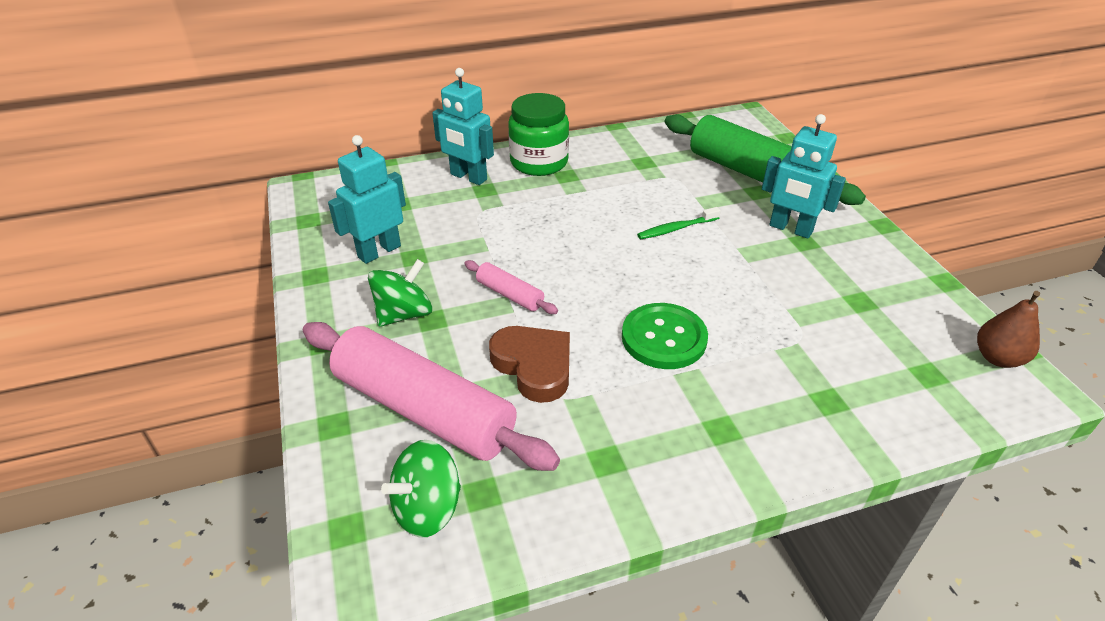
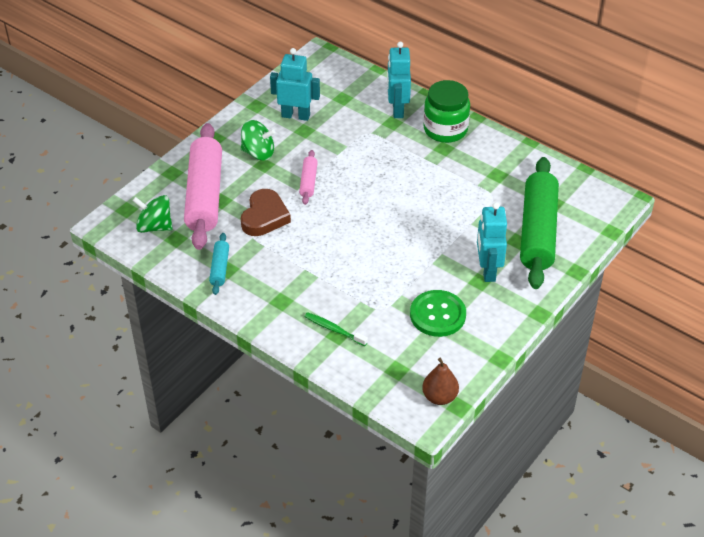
camera: 55 degrees right, 5 degrees up
green button [622,303,708,369] -> green button moved to [410,290,466,337]
green toothbrush [637,207,721,239] -> green toothbrush moved to [304,312,368,346]
none -> turquoise rolling pin [209,233,229,295]

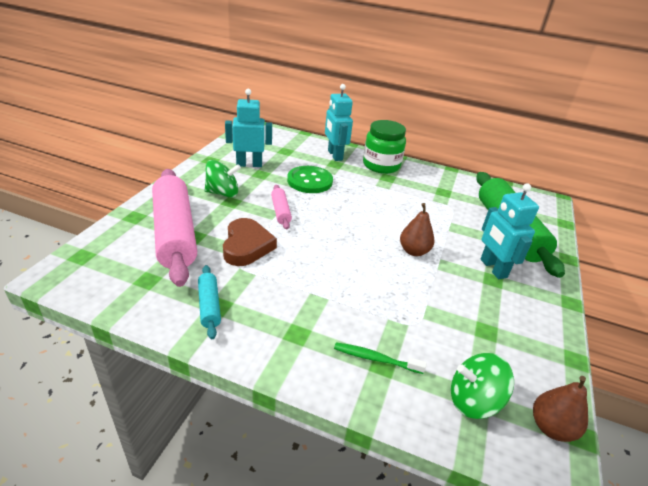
camera: 20 degrees left, 10 degrees down
green spinning top [133,195,173,233] -> green spinning top moved to [451,353,514,419]
green button [410,290,466,337] -> green button moved to [287,166,333,193]
none -> brown pear [400,203,434,256]

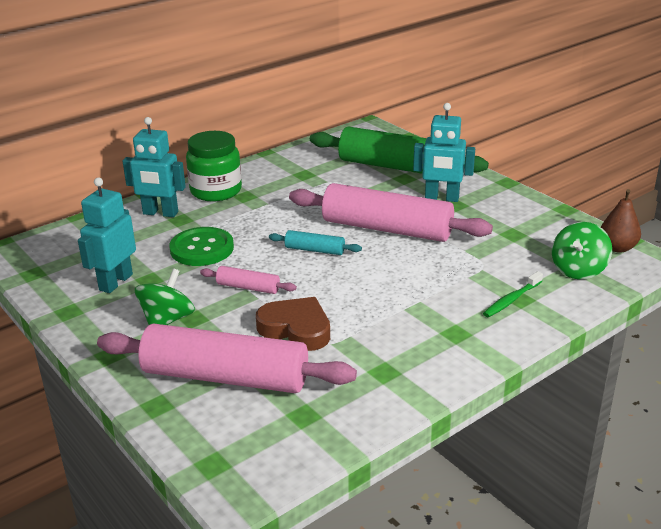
camera: 55 degrees left, 5 degrees down
turquoise rolling pin [198,265,221,339] -> turquoise rolling pin moved to [269,230,362,255]
brown pear [400,203,434,256] -> pink rolling pin [289,183,493,242]

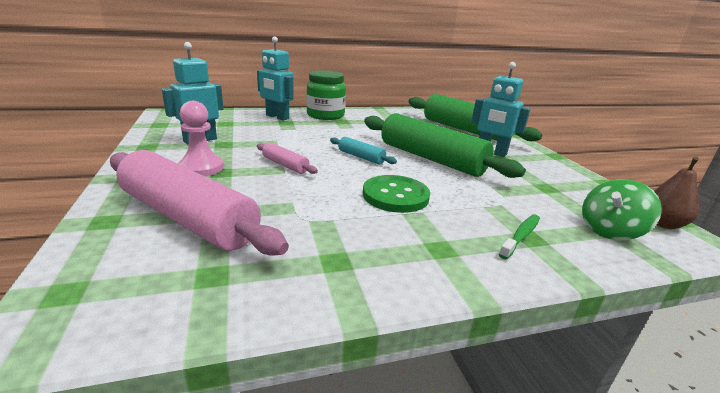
camera: 20 degrees right, 5 degrees down
green spinning top [135,269,195,325] -> pink pawn [178,101,223,176]
green button [169,227,234,266] -> green button moved to [363,175,430,213]
brown heart [256,297,330,351] -> none
pink rolling pin [289,183,493,242] -> green rolling pin [364,113,526,178]
green toothbrush [483,271,543,317] -> green toothbrush turned 150 degrees clockwise [499,215,540,259]

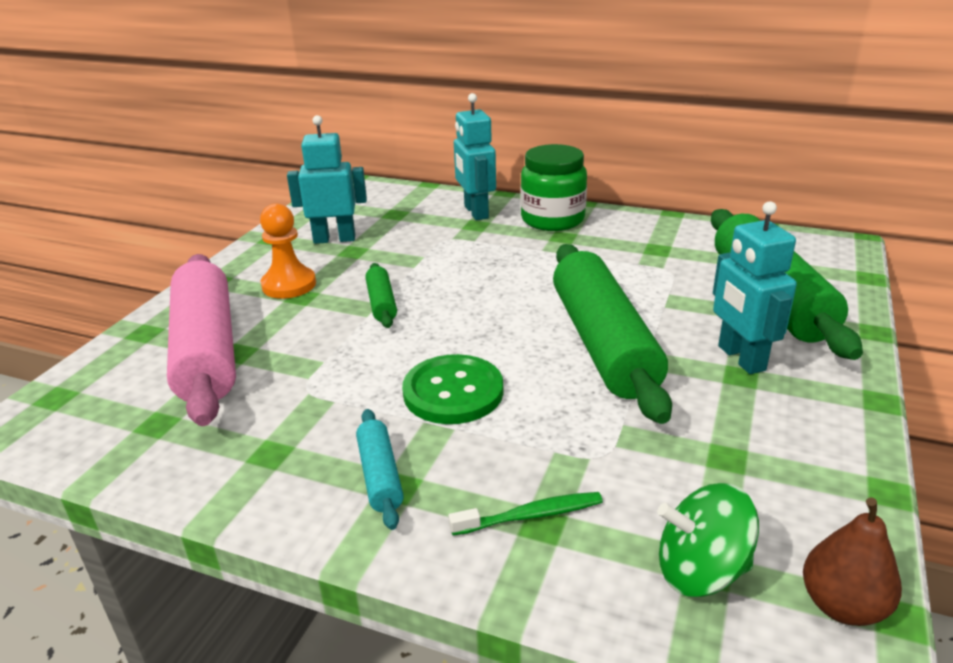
camera: 40 degrees right, 5 degrees up
pink pawn [178,101,223,176] -> orange pawn [260,203,316,299]
pink rolling pin [257,143,318,174] -> green rolling pin [365,263,397,328]
turquoise rolling pin [330,137,397,164] -> turquoise rolling pin moved to [356,409,404,530]

